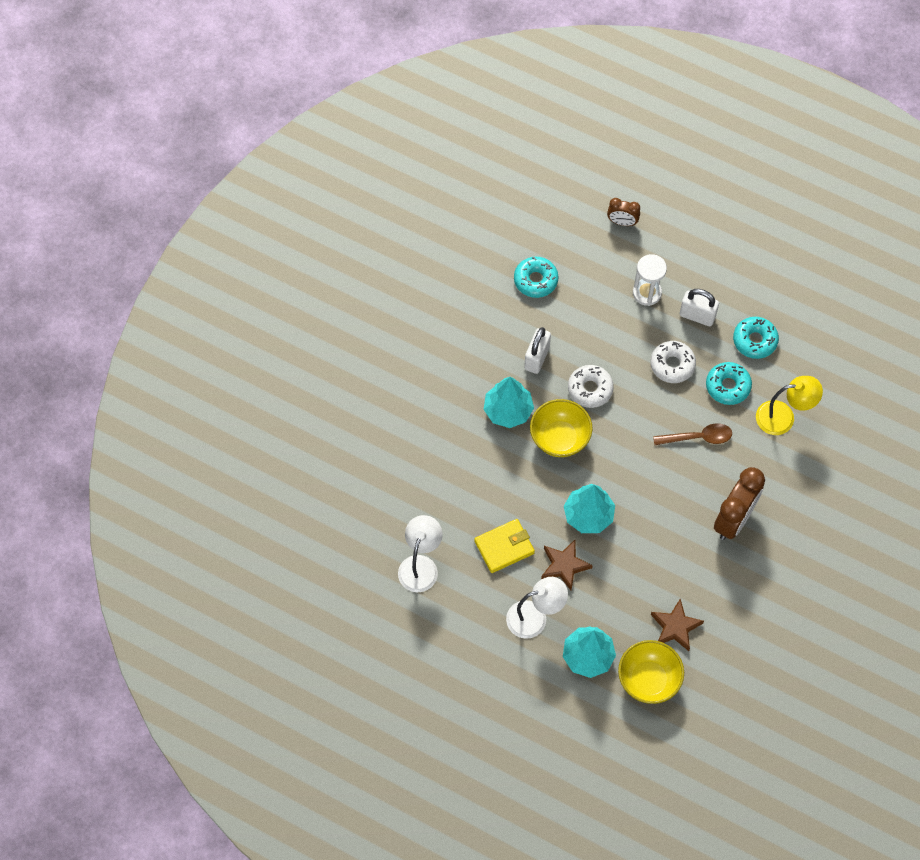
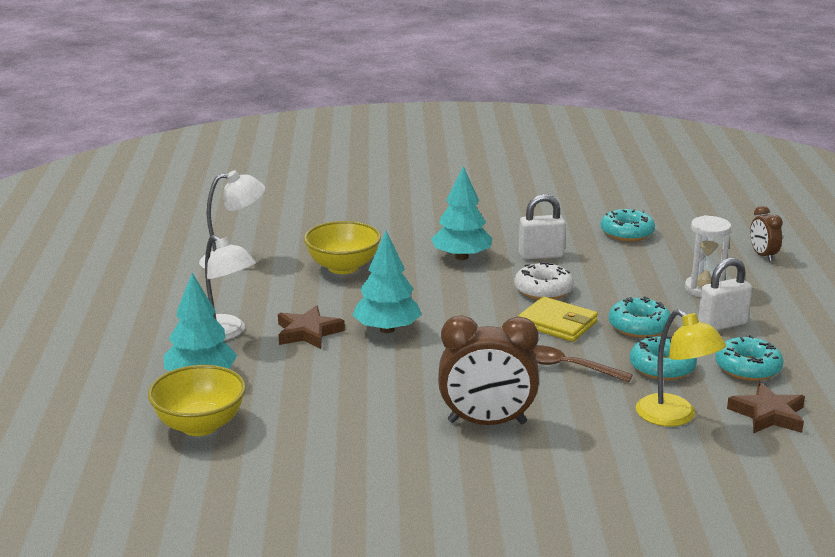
camera: 60 degrees right, 40 degrees down
yellow wallet [474,519,535,573] -> yellow wallet moved to [518,296,598,342]
yellow bowl [530,399,593,457] -> yellow bowl moved to [304,221,381,274]
white donut [650,341,696,383] -> turquoise donut [609,296,671,338]
brown star [651,599,704,651] -> brown star moved to [727,382,805,434]
brown spoon [653,423,732,445] -> brown spoon turned 150 degrees clockwise [533,345,633,382]
white padlock [680,289,719,326] -> white padlock turned 75 degrees clockwise [698,258,752,330]

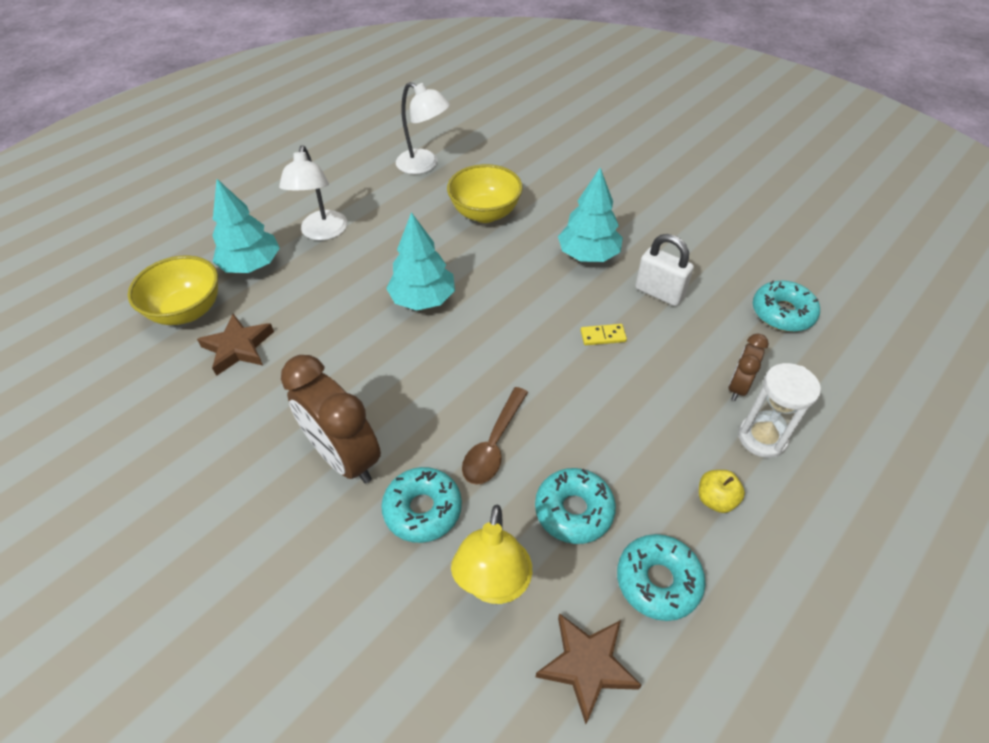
camera: 45 degrees right, 25 degrees up
brown star [278,305,345,349] -> brown star moved to [197,314,274,376]
white donut [514,262,574,300] -> yellow domino [581,324,627,345]
yellow wallet [518,296,598,342] -> none
brown spoon [533,345,633,382] -> brown spoon turned 135 degrees counterclockwise [462,387,528,485]
turquoise donut [609,296,671,338] -> turquoise donut moved to [381,467,462,543]
white padlock [698,258,752,330] -> yellow apple [699,470,745,513]
brown clock [750,206,783,262] -> brown clock moved to [729,333,769,401]

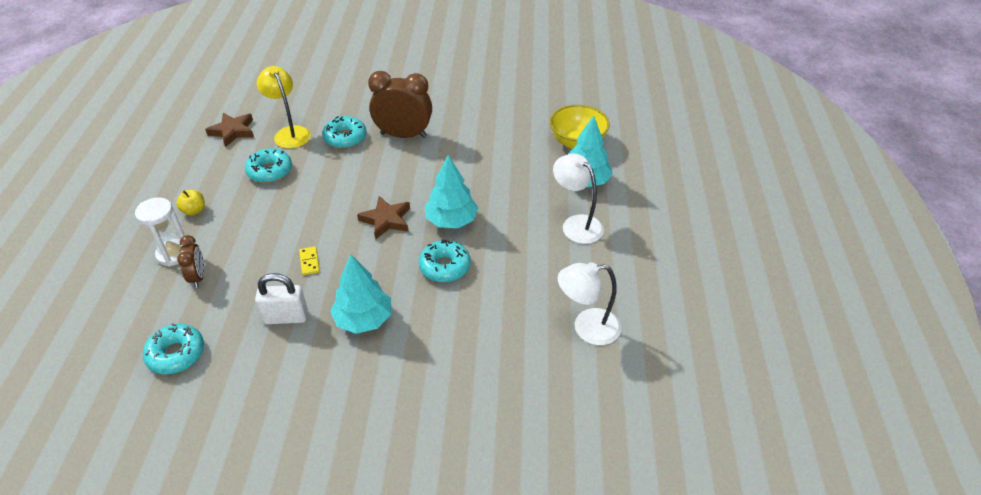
camera: 140 degrees right, 5 degrees down
brown star [197,314,274,376] -> brown star moved to [357,196,410,239]
yellow bowl [447,164,523,223] -> none
brown spoon [462,387,528,485] -> none
yellow domino [581,324,627,345] -> yellow domino turned 60 degrees counterclockwise [299,246,320,275]
turquoise donut [617,534,705,621] -> turquoise donut moved to [419,240,471,282]

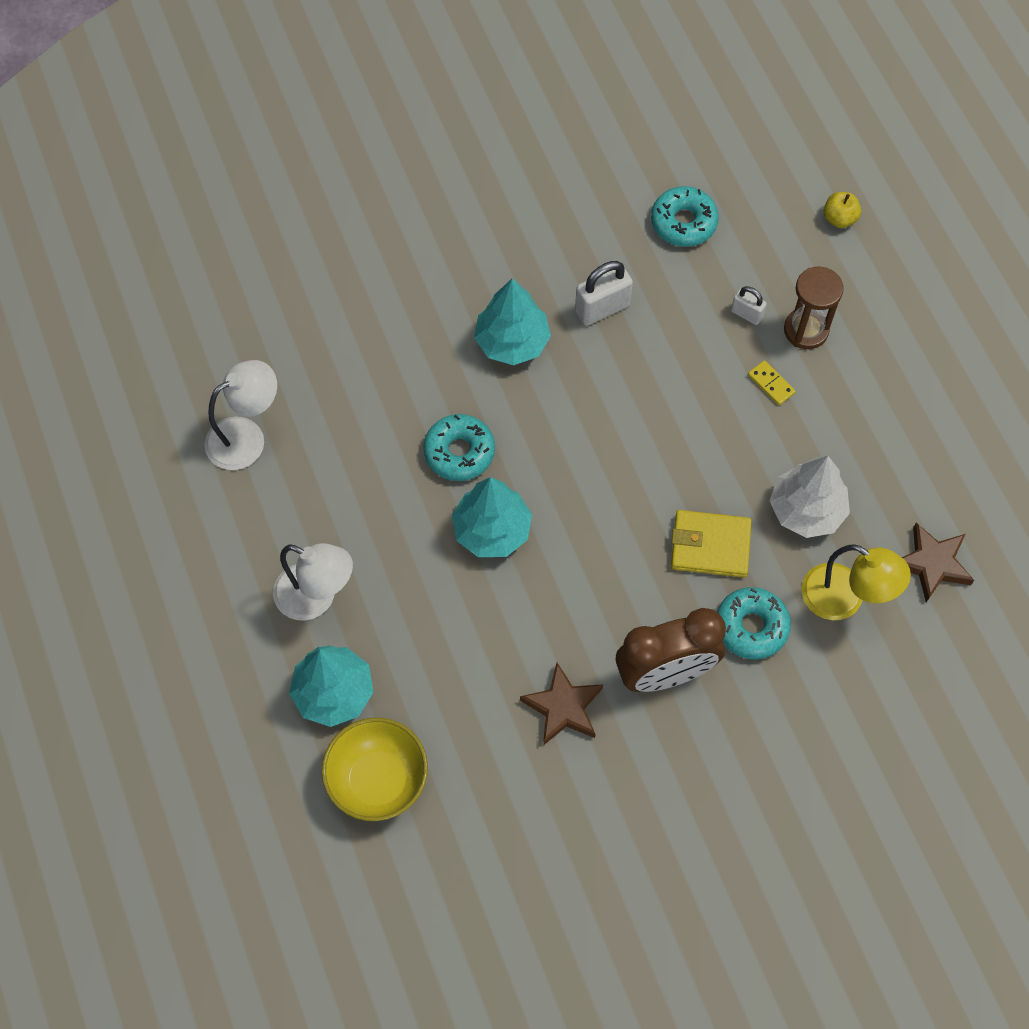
camera: 155 degrees right, 20 degrees up
white hourglass [135,197,185,267] -> brown hourglass [784,266,844,349]
yellow apple [176,190,205,216] -> yellow apple moved to [824,192,861,228]
brown clock [177,235,204,288] -> white padlock [731,286,767,325]
turquoise donut [245,148,292,183] -> white tree [770,456,850,538]
yellow domino [299,246,320,275] -> yellow domino moved to [748,360,796,405]
brown star [357,196,410,239] -> brown star moved to [520,663,603,746]
none -> yellow wallet [671,510,752,578]

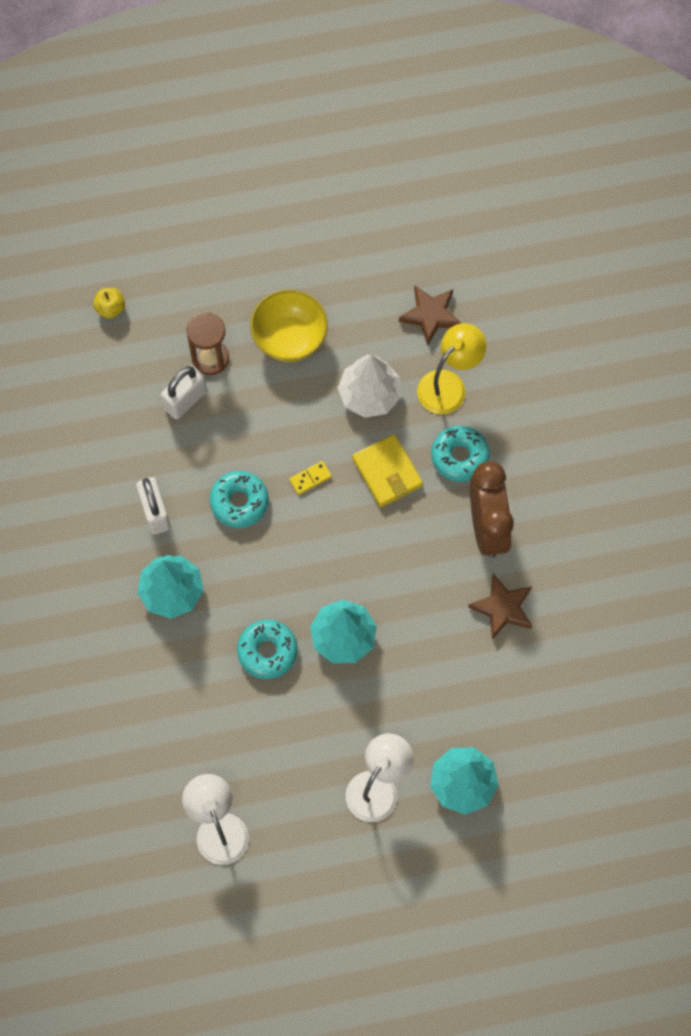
camera: 80 degrees left, 5 degrees up
yellow bowl [322,718,428,821] -> yellow bowl moved to [250,289,328,362]
turquoise donut [651,186,719,247] -> turquoise donut moved to [210,471,269,528]
yellow wallet [671,510,752,578] -> yellow wallet turned 45 degrees counterclockwise [352,434,423,507]
white padlock [731,286,767,325] -> white padlock [161,365,207,419], size x1.70
yellow domino [748,360,796,405] -> yellow domino moved to [289,461,332,495]

